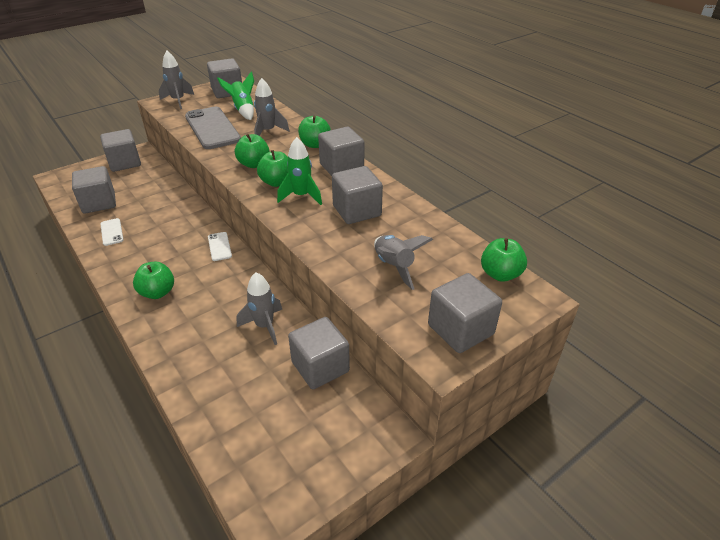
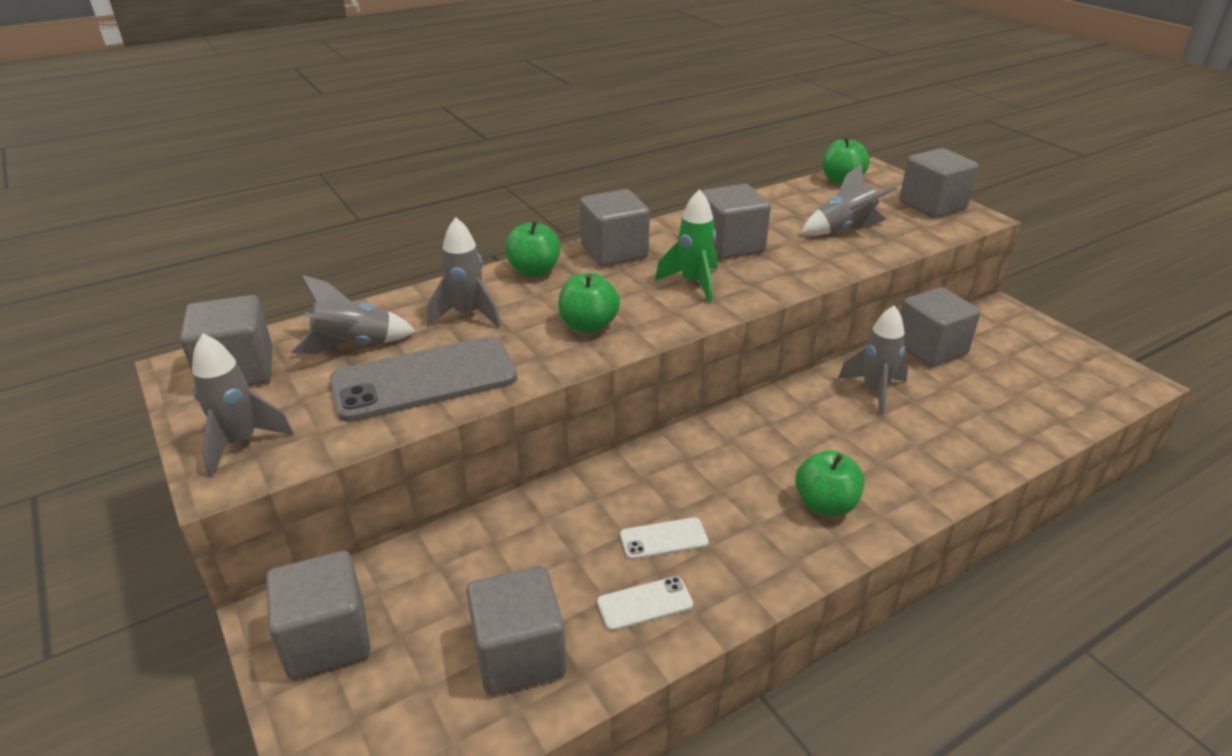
camera: 85 degrees left, 5 degrees down
white phone [208,232,232,261] -> white phone moved to [620,517,709,560]
green rocket [217,72,254,120] -> grey rocket [291,275,415,354]
green apple [257,150,288,187] -> none

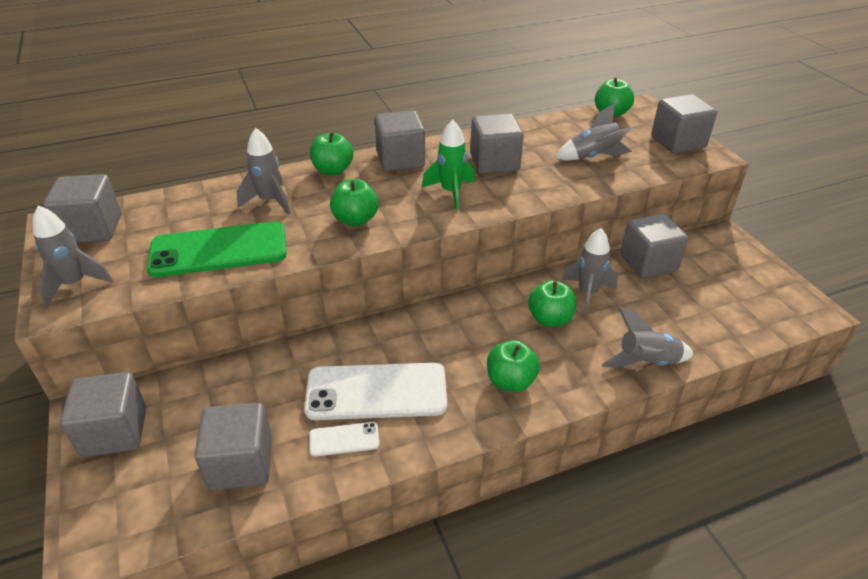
camera: 10 degrees right, 5 degrees up
grey rocket [291,275,415,354] -> grey rocket moved to [602,306,694,367]
grey phone [330,337,517,422] -> green phone [147,221,286,277]
white phone [620,517,709,560] -> white phone [304,363,447,420], size x2.16
none -> green apple [528,280,577,327]

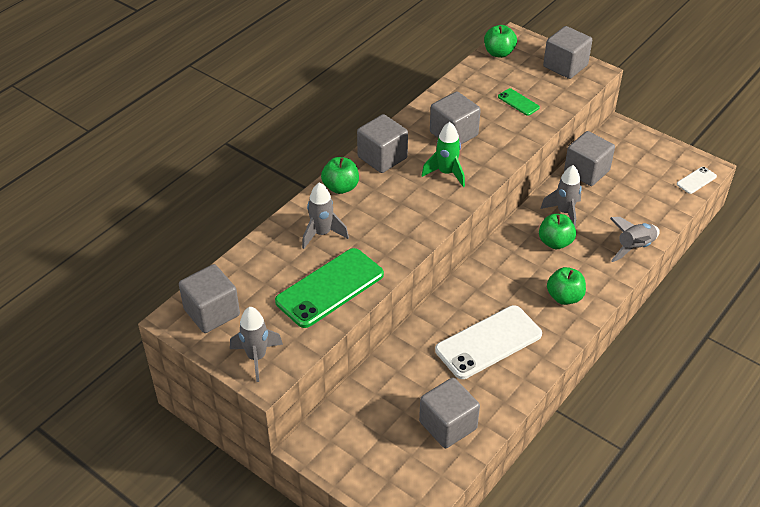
camera: 30 degrees left, 5 degrees up
grey cube [60,372,146,457] -> none
white phone [309,422,380,457] -> white phone moved to [677,167,717,194]
green apple [330,179,379,226] -> none
grey rocket [555,103,634,160] -> green phone [498,88,540,116]

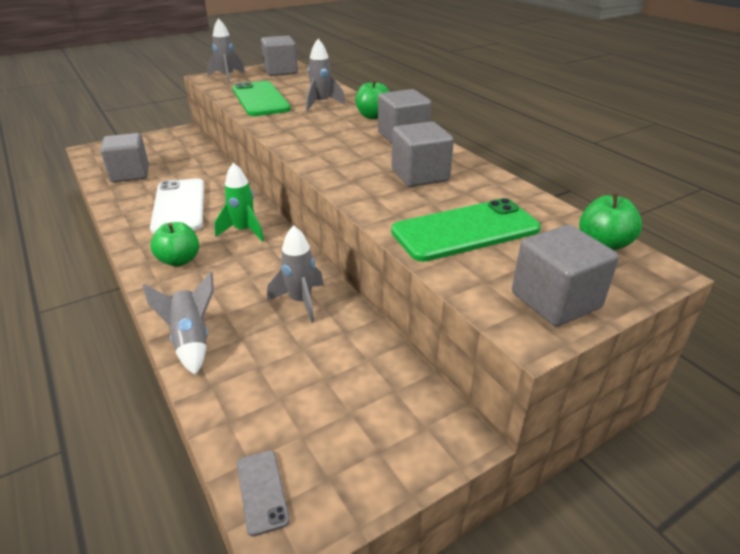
camera: 110 degrees right, 10 degrees down
green rocket [421,122,465,187] -> green rocket moved to [215,163,264,242]
green phone [498,88,540,116] -> green phone [391,198,541,262], size x2.16
green apple [539,214,576,249] -> none
grey cube [564,131,615,186] -> none
white phone [677,167,717,194] -> grey phone [237,450,290,537]

